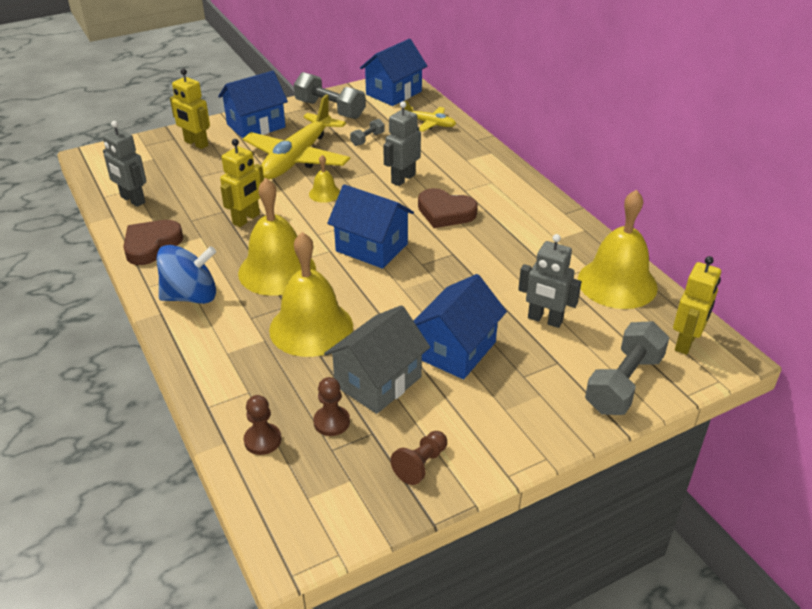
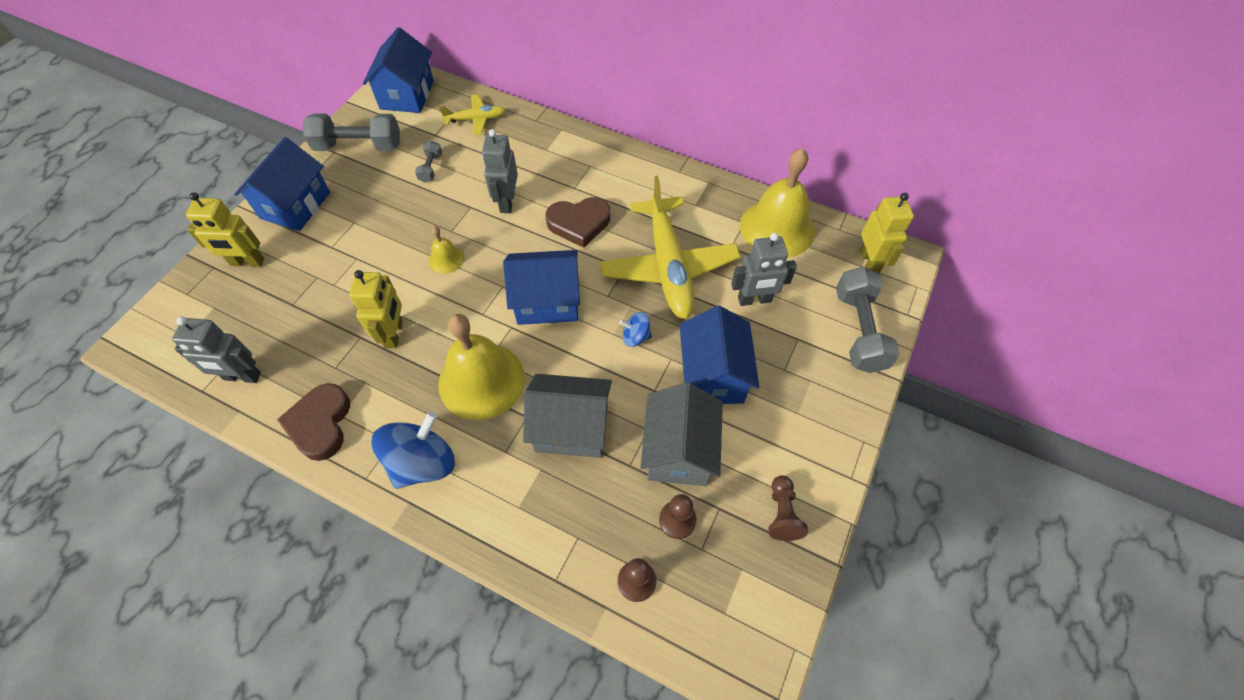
camera: 35 degrees left, 20 degrees up
yellow plane [243,94,350,179] -> yellow plane moved to [600,176,741,319]
yellow bell [269,232,353,357] -> grey house [523,374,612,458]
none -> blue spinning top [619,312,652,347]

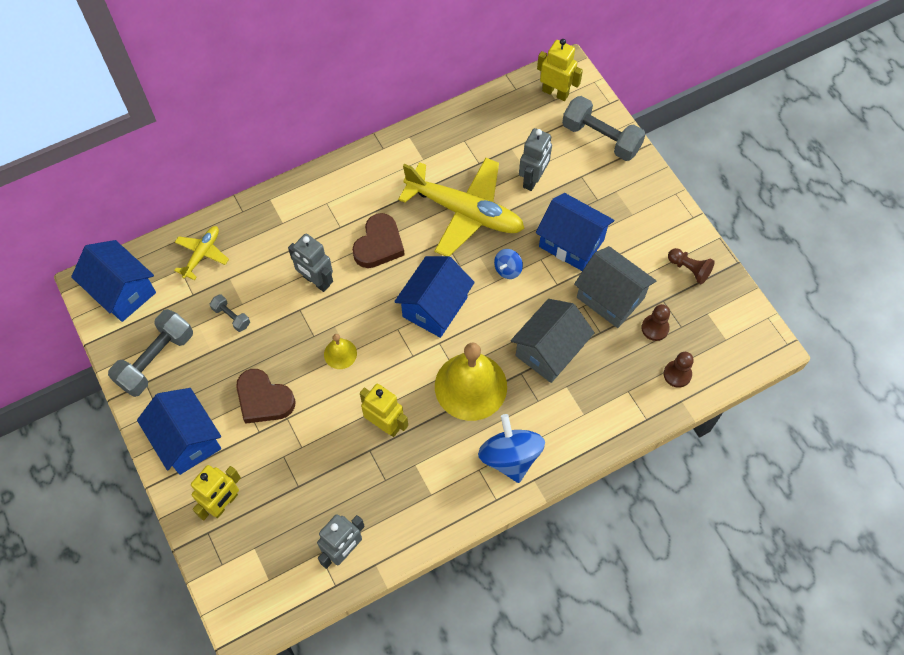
camera: 55 degrees left, 5 degrees up
brown heart [277,383,350,461] -> brown heart moved to [236,369,296,424]
yellow bell [740,148,815,258] -> none

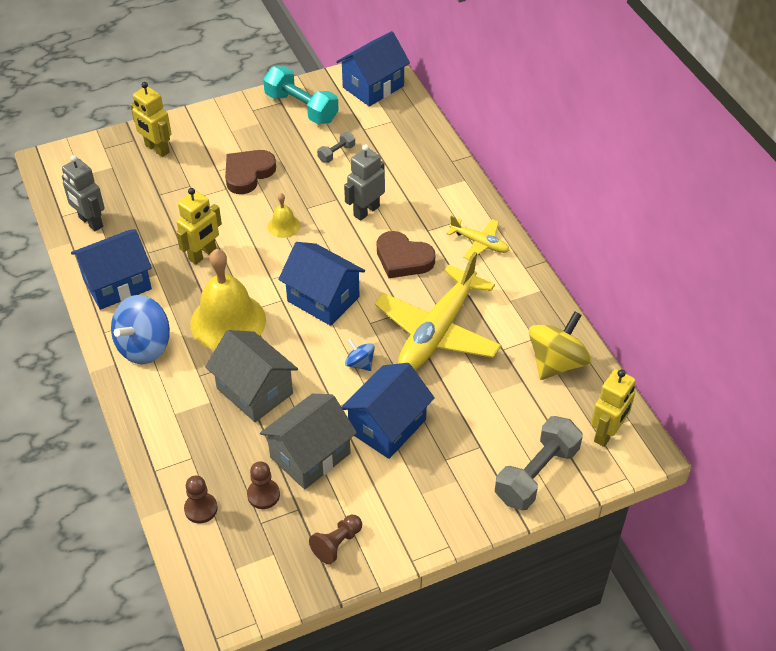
camera: 95 degrees right, 15 degrees down
grey dumbbell [108,309,193,397] -> turquoise dumbbell [263,66,339,124]
blue house [137,388,221,475] -> blue house moved to [71,229,152,310]
yellow plane [174,226,229,280] -> yellow plane moved to [446,216,510,260]
blue spinning top [478,414,545,483] -> blue spinning top turned 135 degrees clockwise [111,295,170,364]
grey robot [519,128,552,191] -> none
none -> yellow spinning top [529,311,592,380]

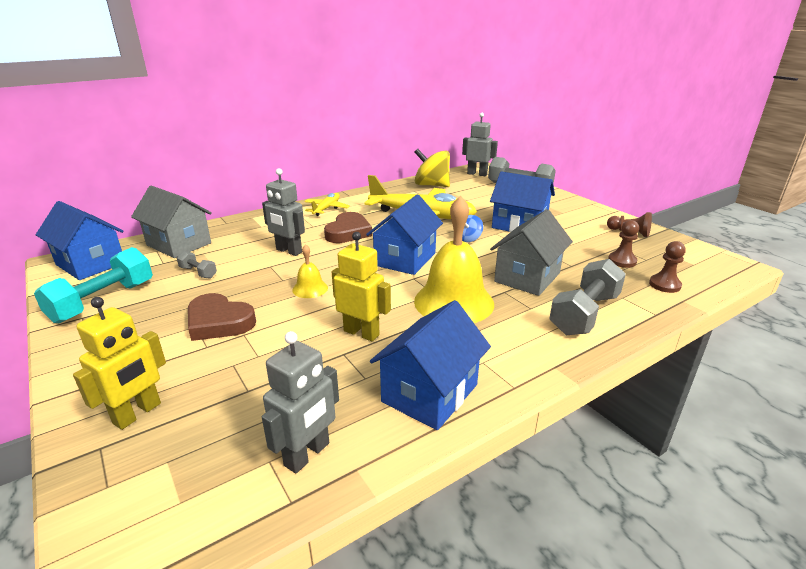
camera: 100 degrees left, 20 degrees down
blue house [71,229,152,310] -> blue house turned 75 degrees clockwise [370,300,491,430]
blue spinning top [111,295,170,364] -> none
grey house [260,394,357,489] -> grey house moved to [131,186,212,258]
yellow robot [591,369,636,447] -> grey robot [462,113,498,176]
none -> grey dumbbell [549,259,626,335]

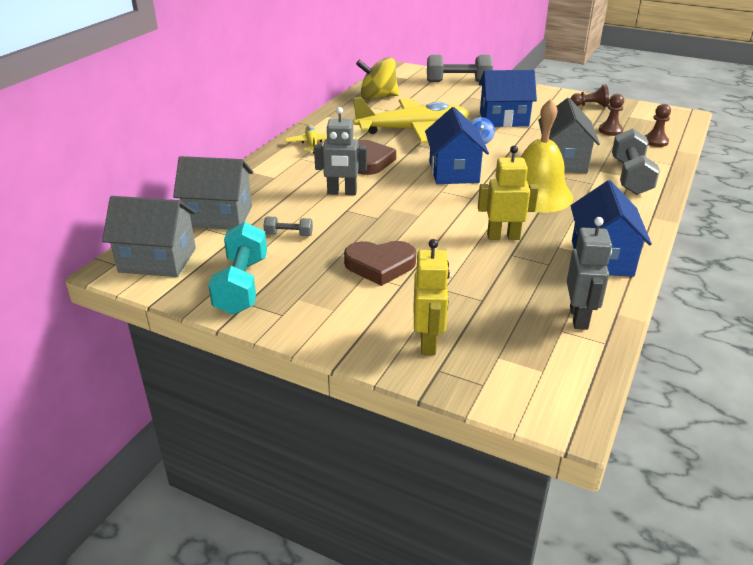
camera: 30 degrees left, 5 degrees up
blue house [36,201,124,280] -> grey house [102,196,196,277]
yellow bell [292,244,328,298] -> none
grey robot [462,113,498,176] -> none

